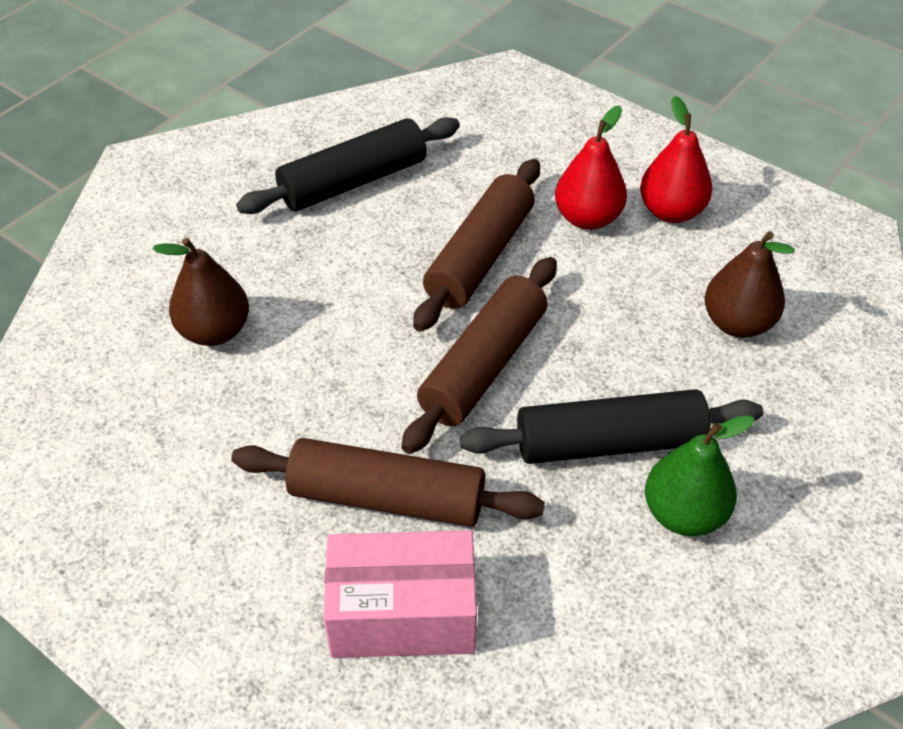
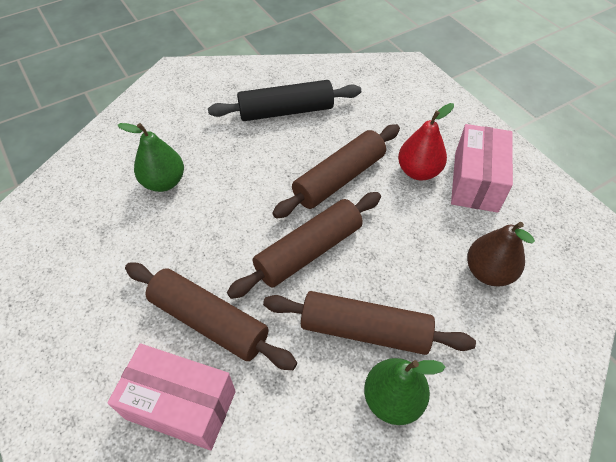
camera: 20 degrees right, 5 degrees up
brown pear [153,238,249,346] -> green pear [118,123,184,192]
black rolling pin [460,389,763,464] -> brown rolling pin [263,291,476,355]
red pear [640,96,713,223] -> pink box [451,124,513,213]

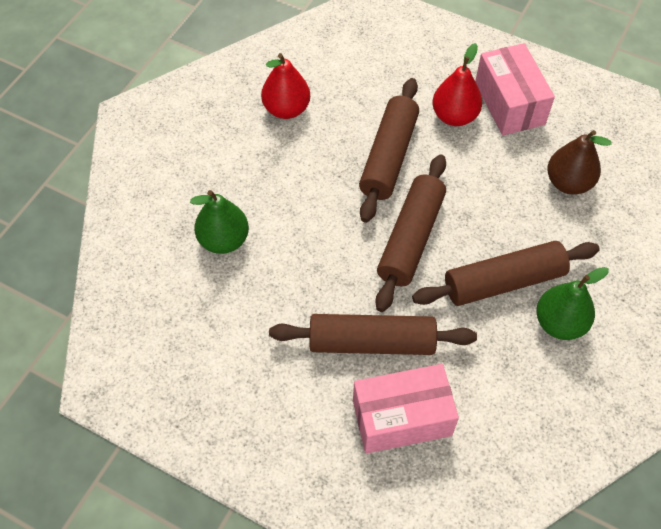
camera: 30 degrees left, 5 degrees up
black rolling pin [208,80,361,121] -> red pear [261,53,310,119]

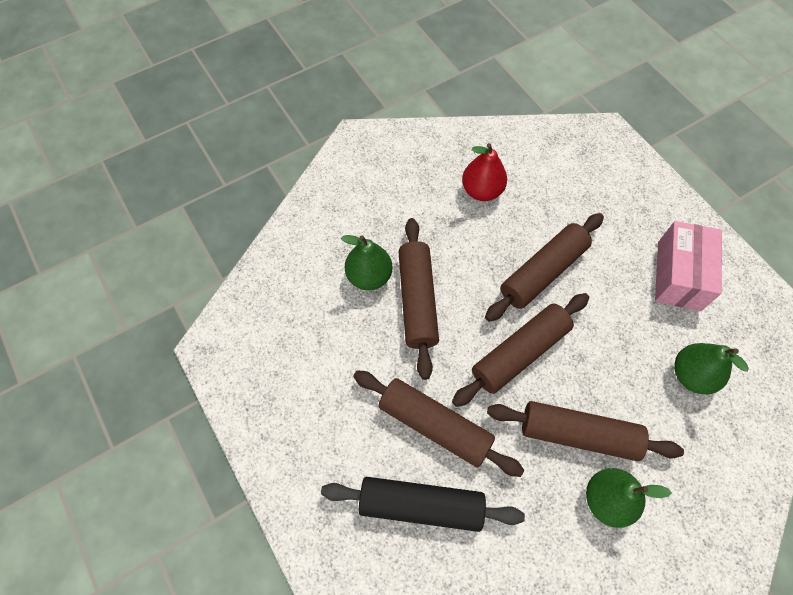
camera: 30 degrees right, 5 degrees up
pink box [353,364,459,454] -> black rolling pin [321,477,525,532]
red pear [432,43,482,126] -> none
brown pear [547,130,612,195] -> green pear [674,343,749,395]
none -> brown rolling pin [398,218,439,380]

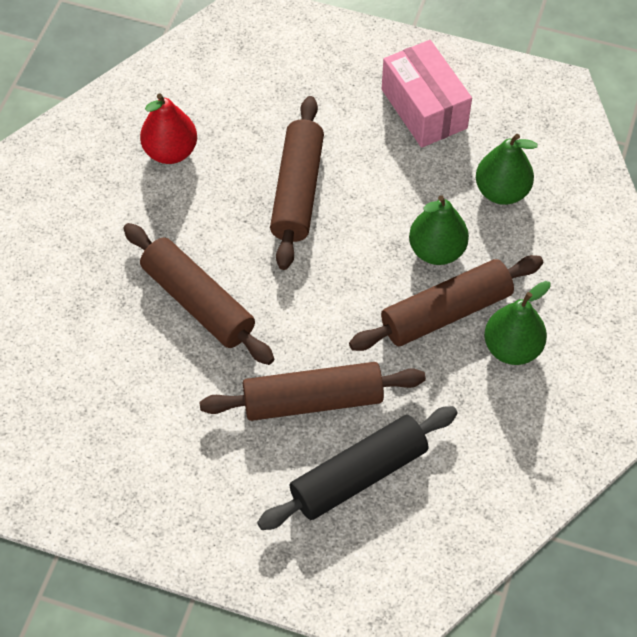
camera: 40 degrees left, 5 degrees down
green pear [341,235,392,290] -> green pear moved to [409,195,469,265]
brown rolling pin [452,293,589,407] -> none

